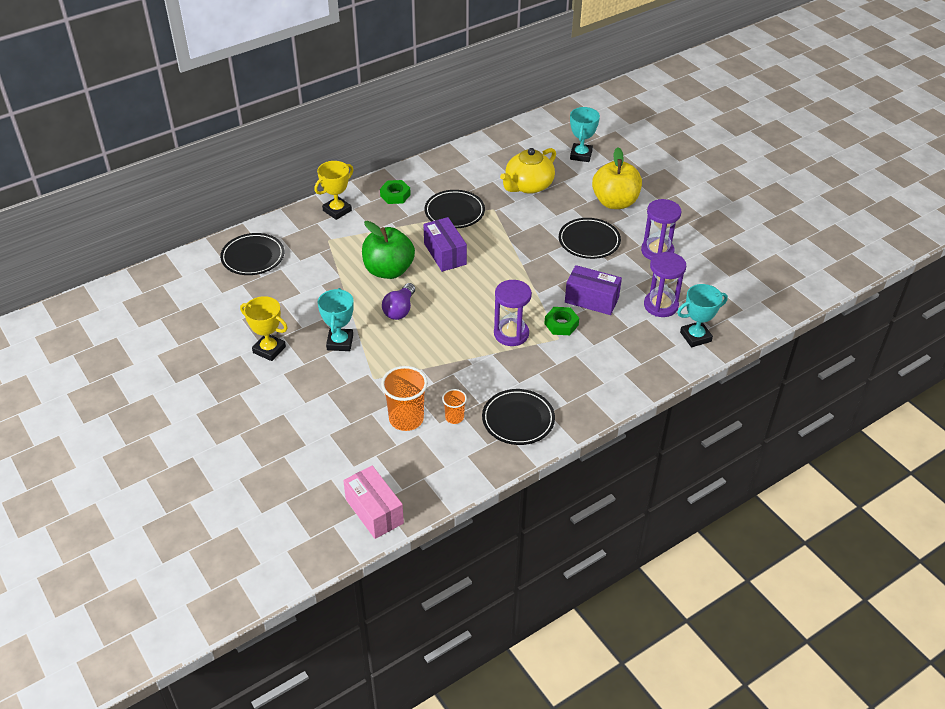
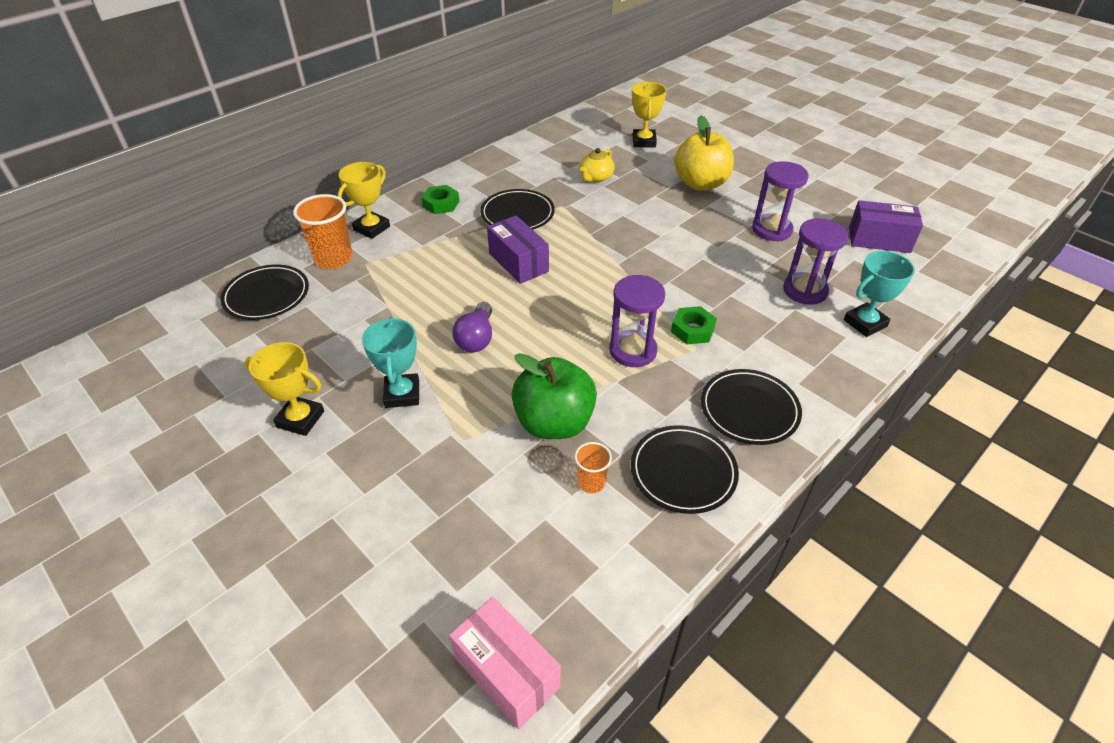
camera: 10 degrees left, 0 degrees up
green apple [362,221,415,279] -> green apple moved to [511,353,597,439]
orange cup [381,366,428,431] -> orange cup moved to [293,194,353,269]
yellow teapot [500,148,556,194] -> yellow teapot [580,148,615,182], size x0.60
black plate [559,218,621,259] -> black plate moved to [701,369,802,445]
purple box [565,265,622,315] -> purple box moved to [849,200,923,253]
turquoise trophy [570,107,600,162] -> yellow trophy [632,82,666,148]

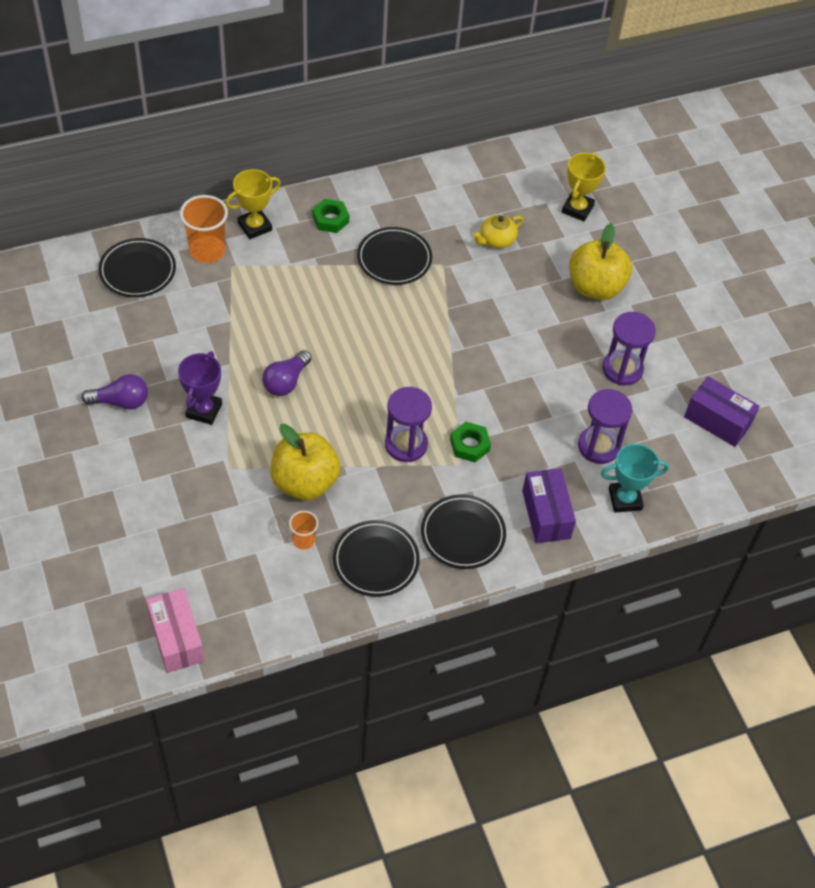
camera: 20 degrees right, 10 degrees up
yellow trophy [245,342,324,436] -> purple light bulb [82,374,148,410]
turquoise trophy [362,317,419,408] -> purple trophy [178,351,222,425]
purple box [487,216,549,284] -> purple box moved to [522,468,576,543]
green apple [511,353,597,439] -> yellow apple [271,424,340,500]

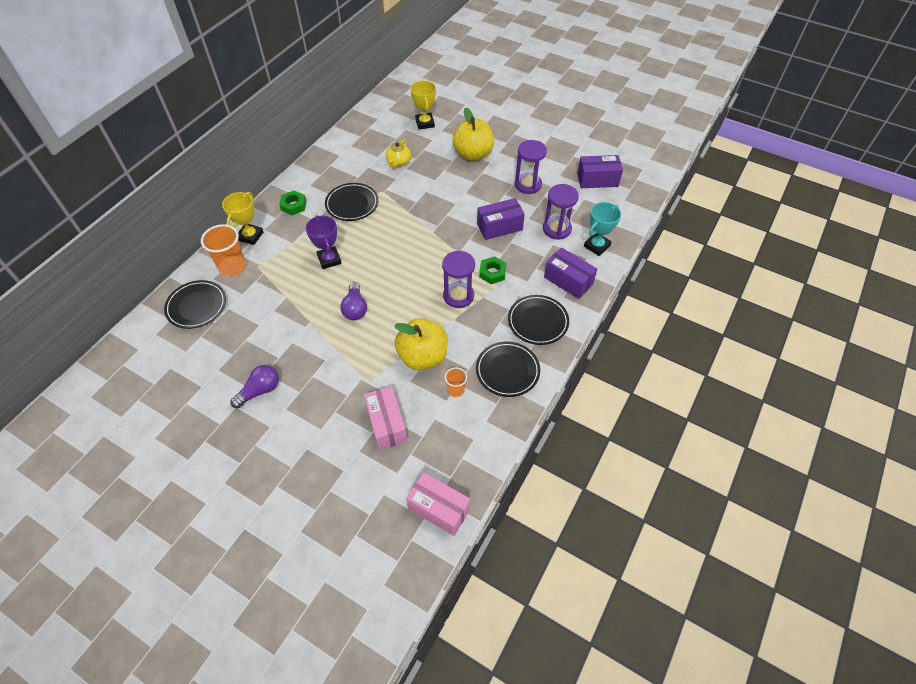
camera: 35 degrees left, 0 degrees up
purple trophy [178,351,222,425] -> purple trophy moved to [306,215,342,269]
none -> pink box [364,386,407,450]
none -> purple box [477,198,525,240]

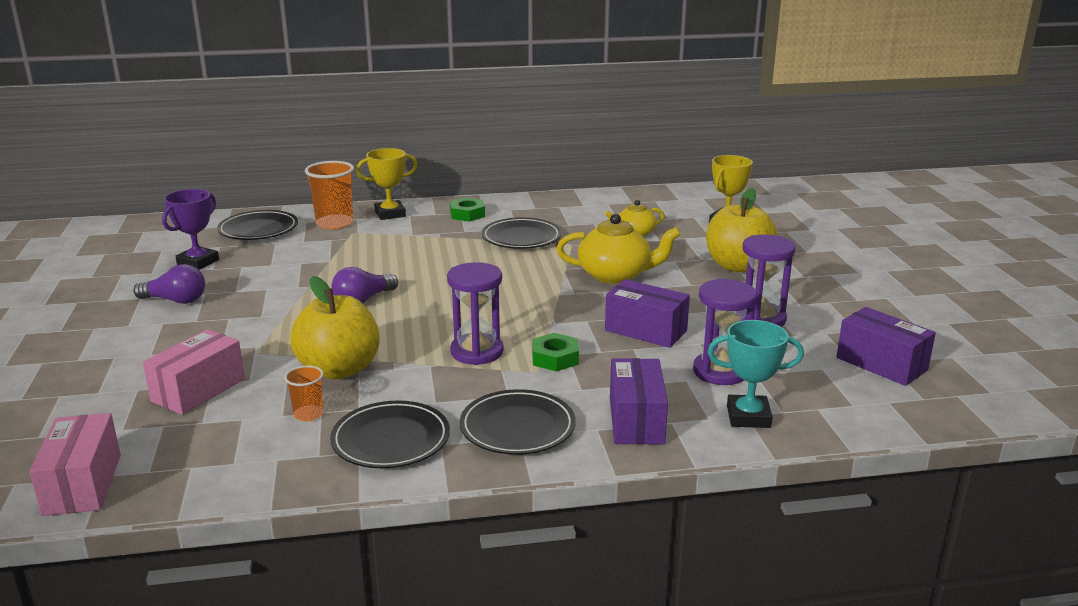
camera: 50 degrees right, 30 degrees down
purple trophy [306,215,342,269] -> purple trophy moved to [162,189,219,270]
none -> yellow teapot [557,214,681,284]

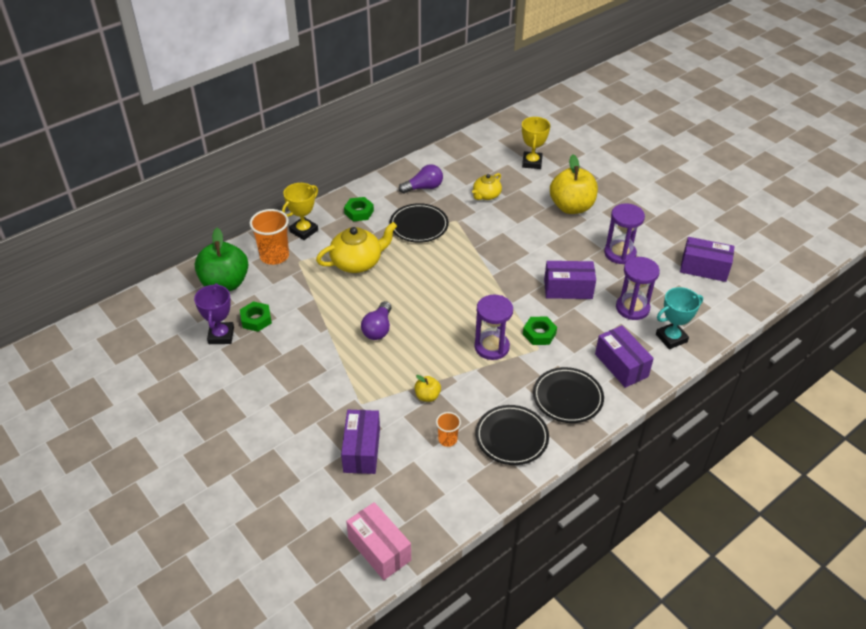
camera: 30 degrees left, 20 degrees up
purple light bulb [133,264,205,304] -> purple light bulb moved to [399,164,443,194]
pink box [143,329,245,415] -> purple box [341,410,380,474]
black plate [217,210,298,240] -> green apple [195,228,248,291]
yellow apple [290,276,380,379] -> yellow apple [414,375,441,402], size x0.46
yellow teapot [557,214,681,284] -> yellow teapot moved to [316,222,397,273]
none -> green nut [240,301,272,332]

